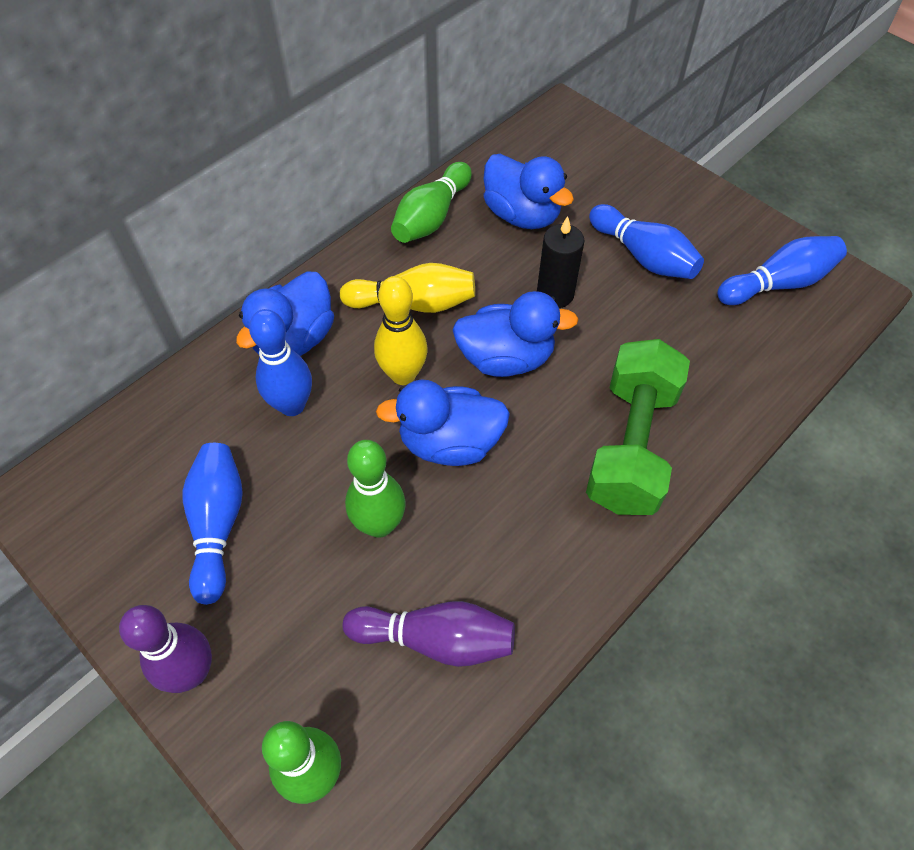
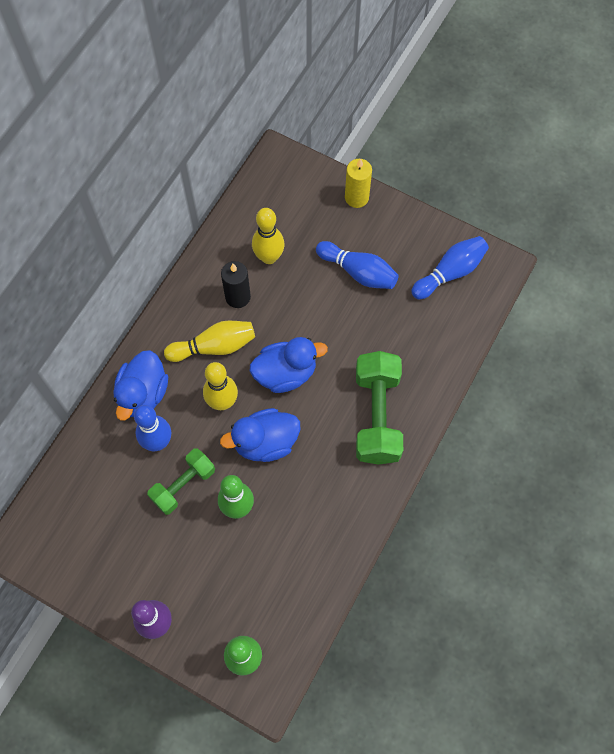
camera: 15 degrees left, 10 degrees up
blue bowling pin [182,443,243,605] -> none
purple bowling pin [343,601,515,667] -> none
green bowling pin [391,162,472,243] -> none
blue duck [483,154,574,229] -> yellow bowling pin [252,208,285,264]
black candle [537,216,584,308] -> black candle moved to [221,261,251,308]
none -> green dumbbell [147,448,215,515]
none -> yellow candle [345,158,372,208]

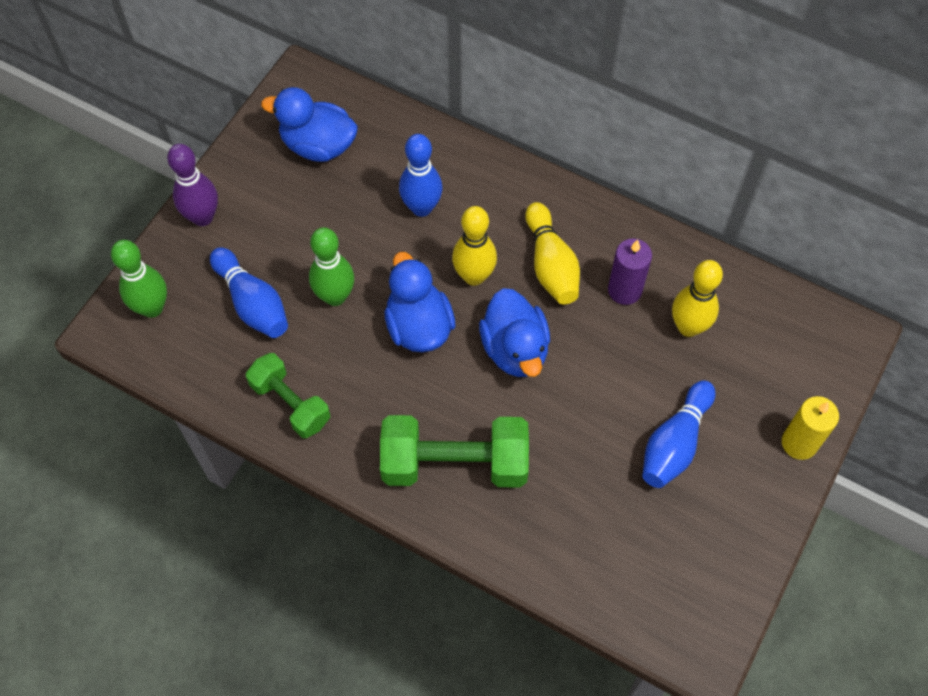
camera: 90 degrees right, 5 degrees down
blue duck [113,350,168,421] -> blue duck moved to [261,87,358,162]
green dumbbell [147,448,215,515] -> green dumbbell moved to [246,353,330,438]
black candle [221,261,251,308] -> purple candle [608,238,652,305]
blue bowling pin [411,236,489,299] -> blue bowling pin moved to [210,247,288,338]

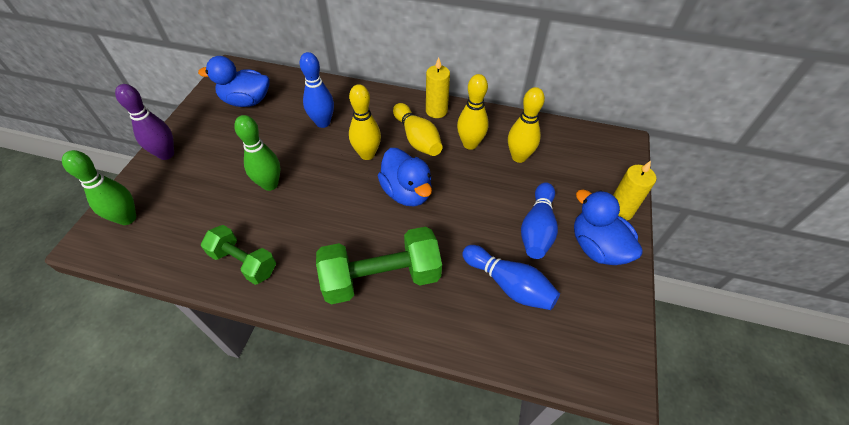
camera: 15 degrees left, 10 degrees down
blue bowling pin [210,247,288,338] -> blue bowling pin moved to [462,245,560,310]
blue duck [384,252,455,352] -> blue duck moved to [574,189,643,265]
purple candle [608,238,652,305] -> yellow bowling pin [457,74,489,150]
none -> yellow candle [426,57,450,118]

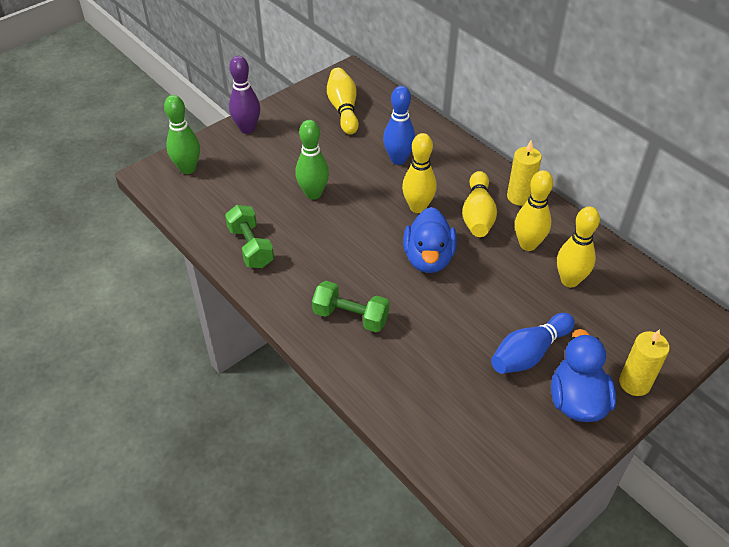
camera: 35 degrees right, 5 degrees down
blue duck [198,56,269,107] -> yellow bowling pin [327,68,359,135]
green dumbbell [316,227,442,304] -> green dumbbell [312,281,389,332], size x0.63
blue bowling pin [462,245,560,310] -> none

